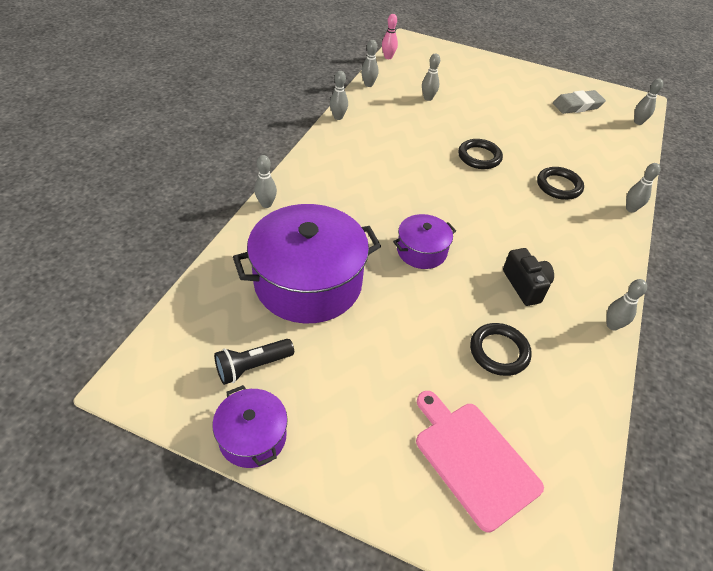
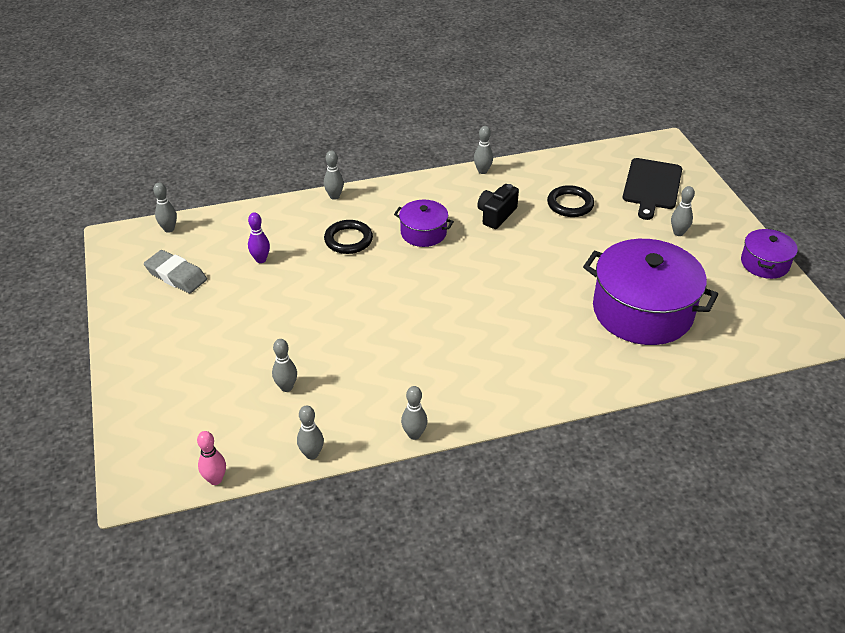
camera: 125 degrees left, 5 degrees down
black flashlight [214,339,294,385] -> none
grey bowling pin [254,155,277,208] -> grey bowling pin moved to [671,186,695,236]
purple pot [393,214,456,269] -> purple pot moved to [394,200,454,247]
pink cutting board [416,391,544,532] -> black cutting board [623,158,682,220]
black ring [458,139,503,169] -> none
none -> purple bowling pin [248,212,270,263]

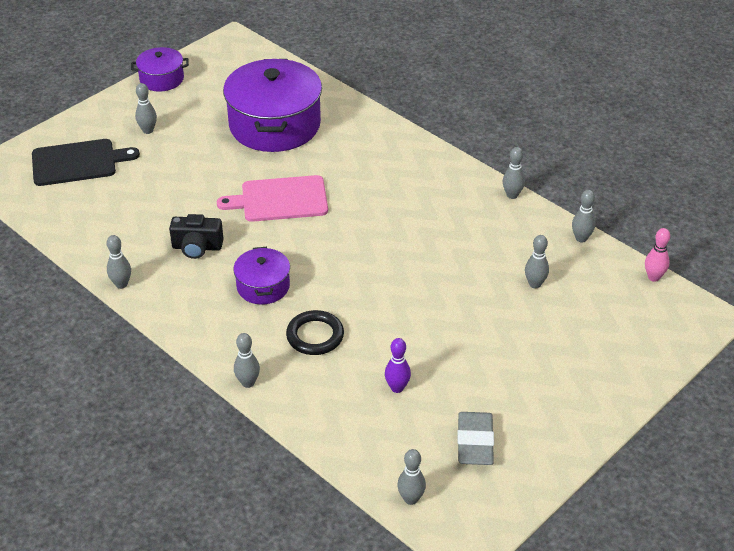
camera: 120 degrees left, 0 degrees up
black ring [547,185,594,217] -> none
none -> pink cutting board [217,175,328,222]

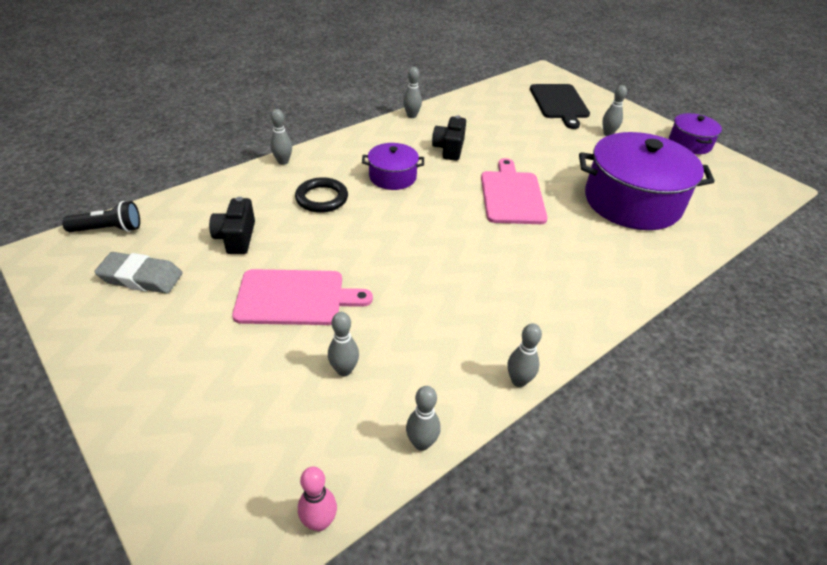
camera: 95 degrees right, 0 degrees up
purple bowling pin [385,338,411,393] -> black camera [209,197,255,254]
grey bowling pin [397,449,426,505] -> black flashlight [62,201,140,232]
none -> pink cutting board [232,269,373,325]

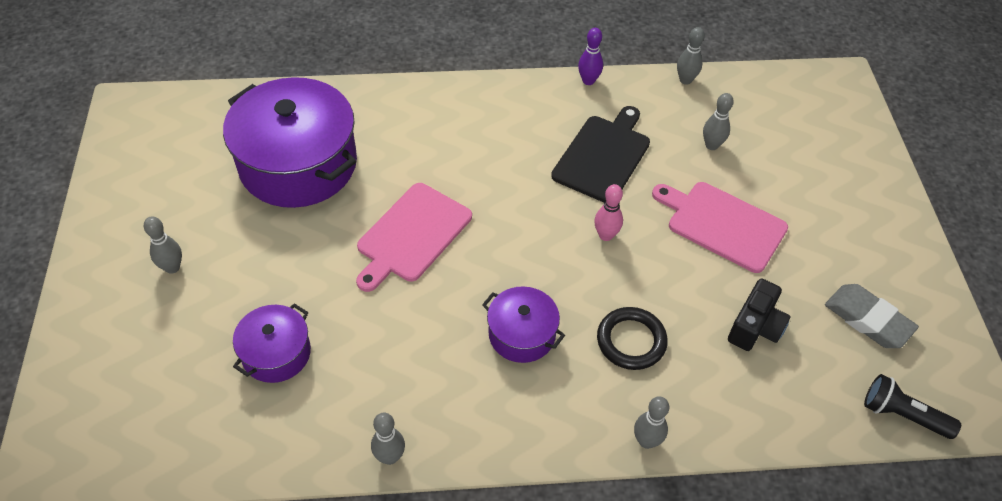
camera: 145 degrees left, 10 degrees up
pink bowling pin [298,467,337,531] -> pink bowling pin moved to [594,184,623,241]
black camera [432,115,466,161] -> none
grey bowling pin [507,323,542,387] -> purple bowling pin [578,28,603,85]
black cutting board [530,84,590,129] -> black cutting board moved to [551,106,650,203]
purple pot [669,113,722,154] -> purple pot moved to [233,303,311,383]

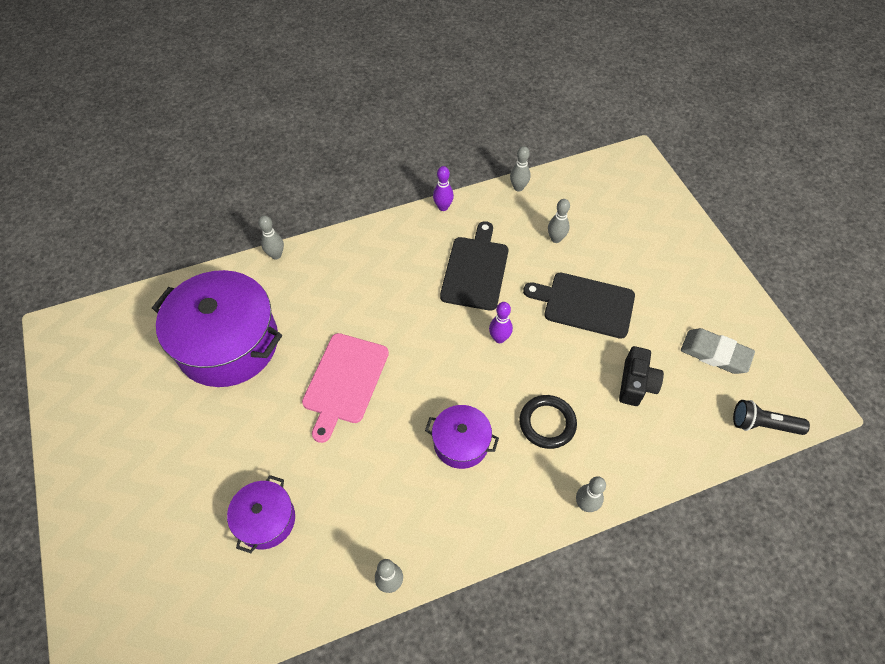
camera: 15 degrees left, 5 degrees up
grey bowling pin [144,216,182,274] -> grey bowling pin moved to [258,215,284,259]
pink bowling pin [594,184,623,241] -> purple bowling pin [489,302,513,343]
pink cutting board [652,182,788,273] -> black cutting board [523,273,635,339]

